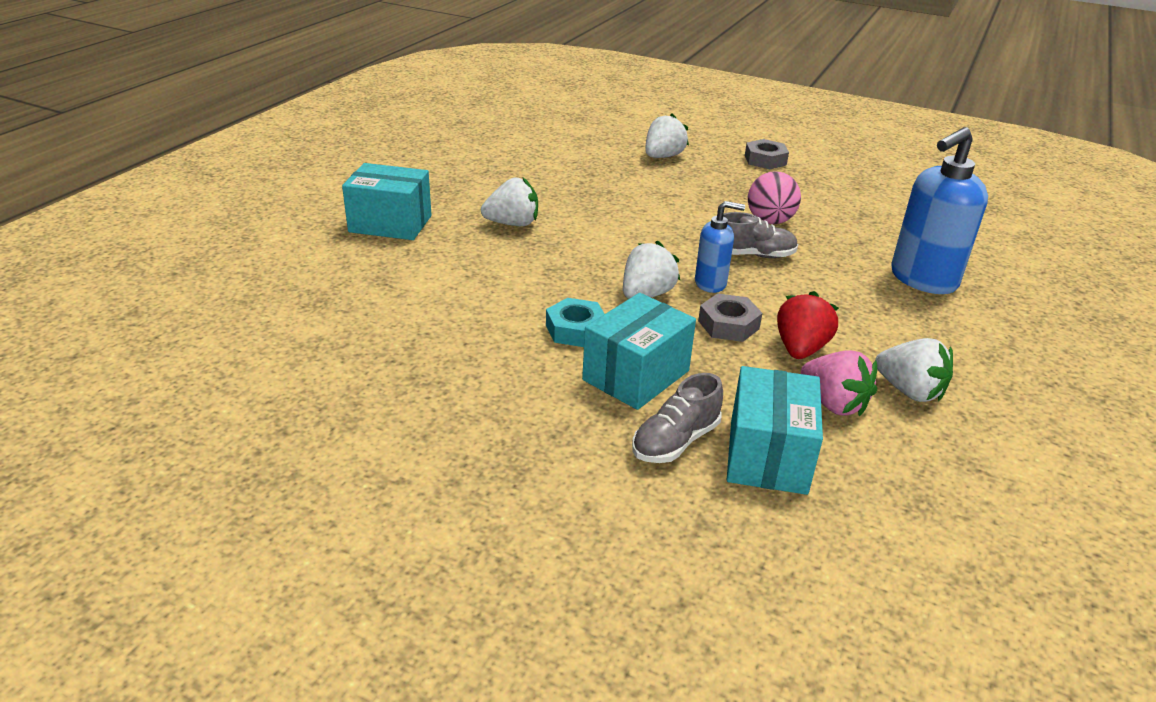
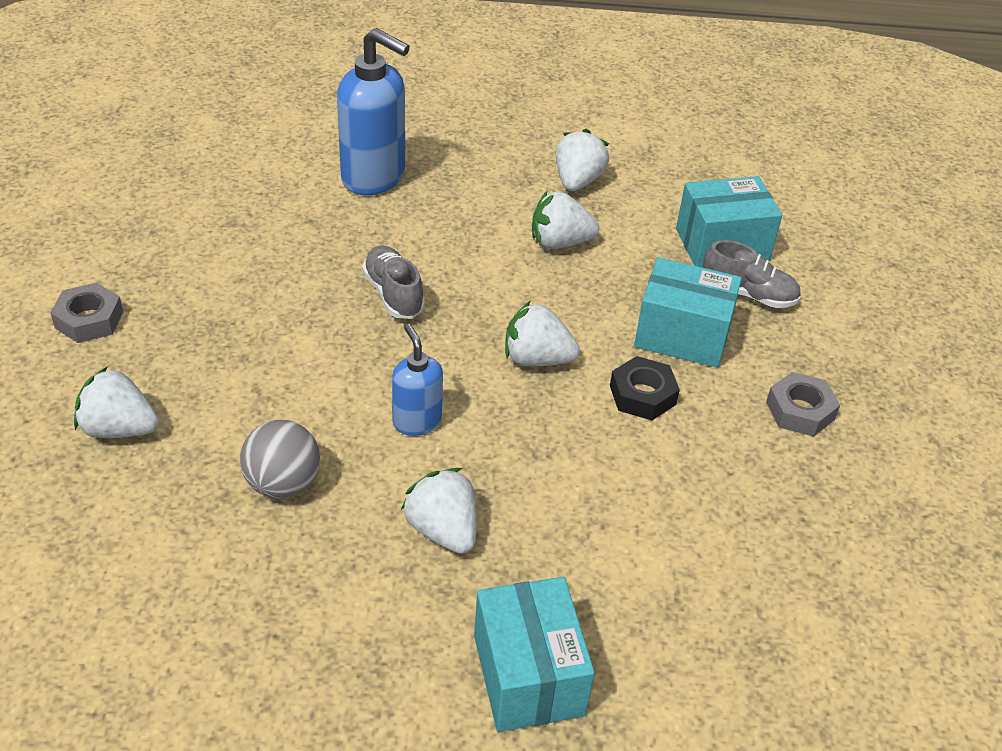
camera: 115 degrees left, 10 degrees up
turquoise nut [546,298,604,347] -> black nut [610,356,680,420]
blue soap dispenser [695,201,745,293] -> blue soap dispenser moved to [392,324,443,436]
grey nut [698,293,762,342] -> grey nut moved to [766,372,840,437]
pink ball [748,171,801,224] -> none
red strawberry [777,291,839,359] -> white strawberry [532,191,599,249]
pink strawberry [801,350,877,417] -> none
none -> grey ball [240,420,320,499]

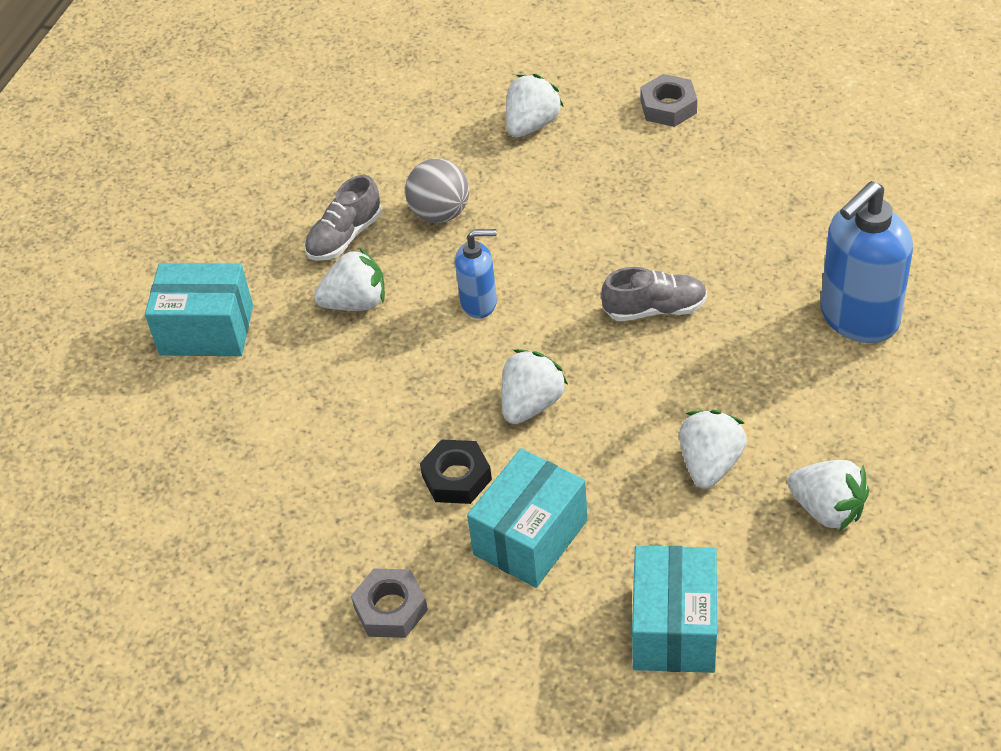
camera: 115 degrees right, 5 degrees up
grey shoe [703,240,801,308] -> grey shoe moved to [305,175,382,261]

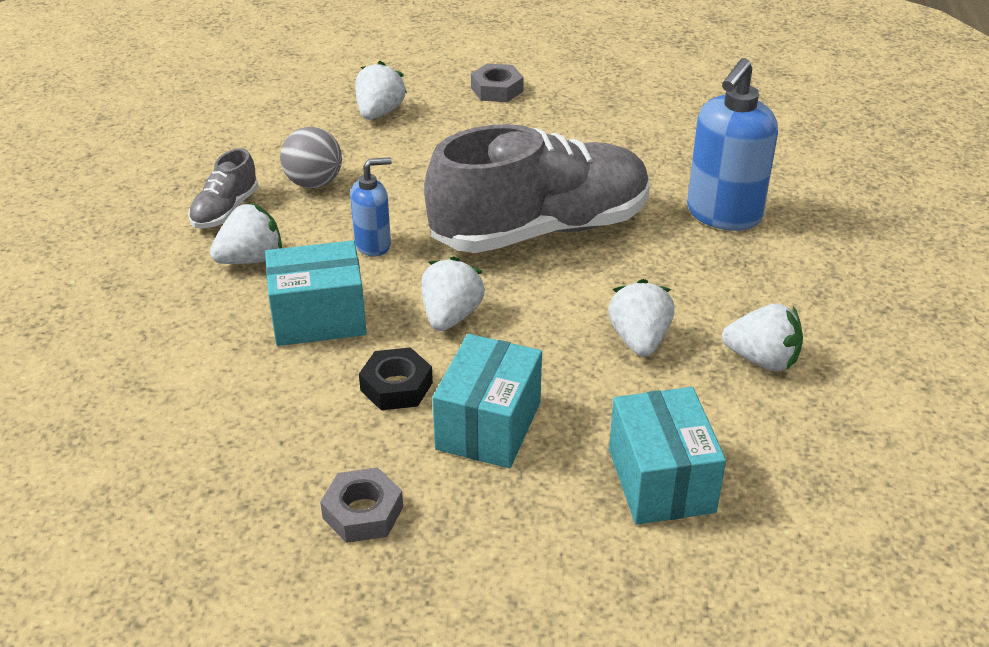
camera: 20 degrees left, 10 degrees down
turquoise box [145,263,253,356] -> turquoise box moved to [265,240,367,346]
grey shoe [601,267,707,321] -> grey shoe [424,124,650,253], size x2.36

